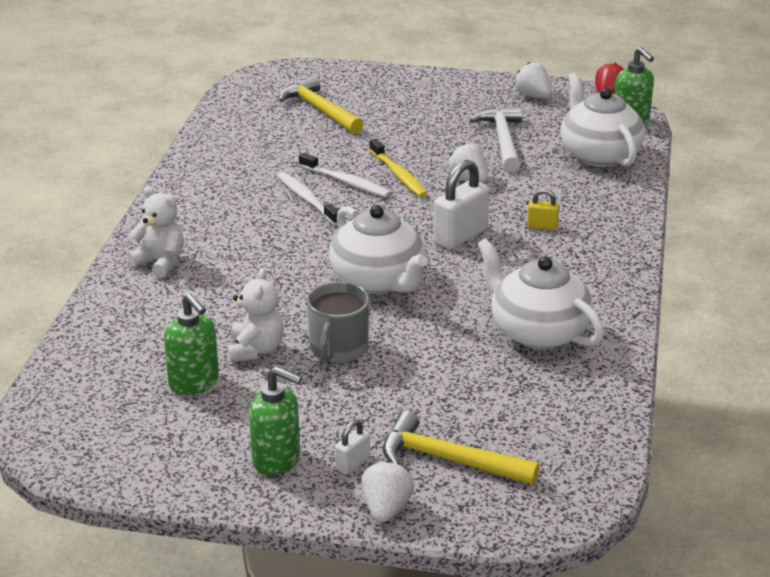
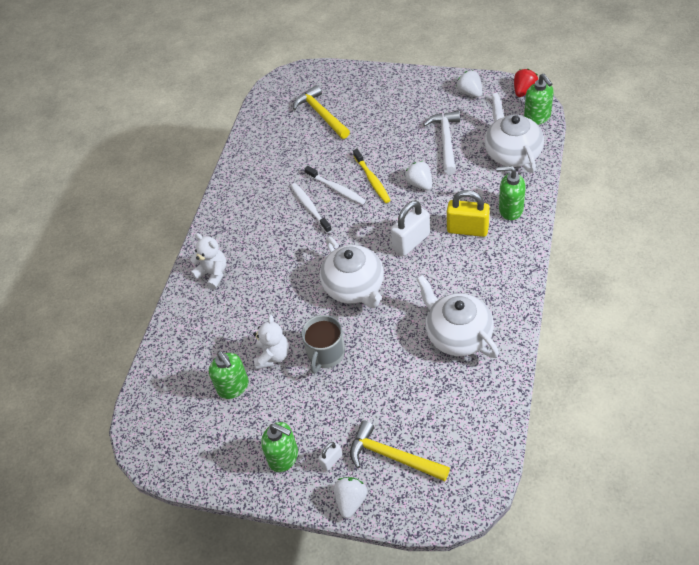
camera: 10 degrees right, 20 degrees up
yellow padlock [527,189,559,230] -> yellow padlock [447,190,490,237], size x1.96
none -> green soap dispenser [496,166,526,220]

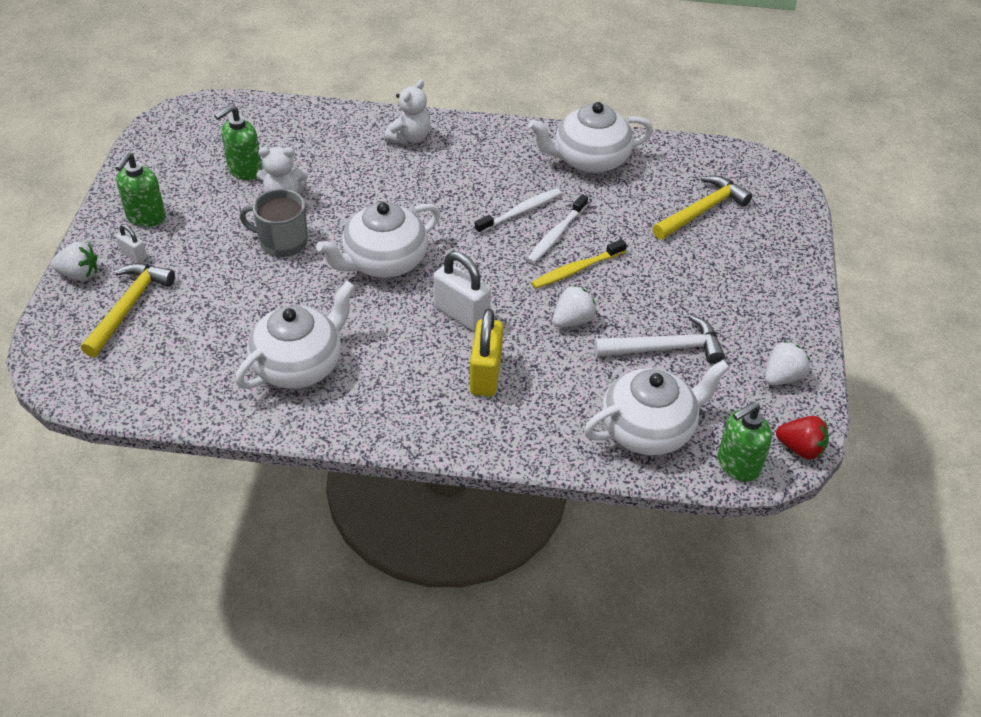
camera: 75 degrees right, 5 degrees down
green soap dispenser [496,166,526,220] -> none
none -> white teapot [528,102,653,173]

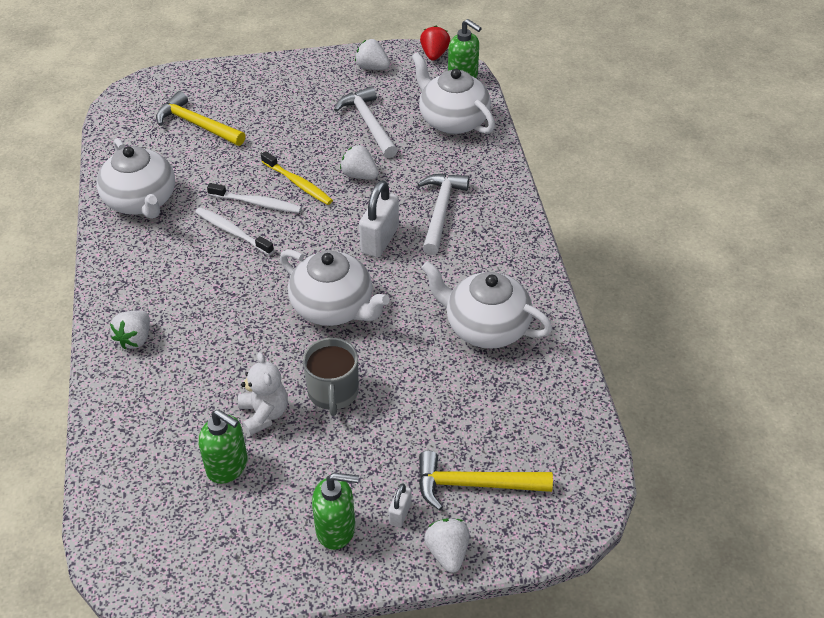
camera: 105 degrees left, 0 degrees up
white teddy bear [385,80,431,145] -> white strawberry [110,311,150,350]
yellow padlock [470,308,503,397] -> white hammer [417,173,469,255]

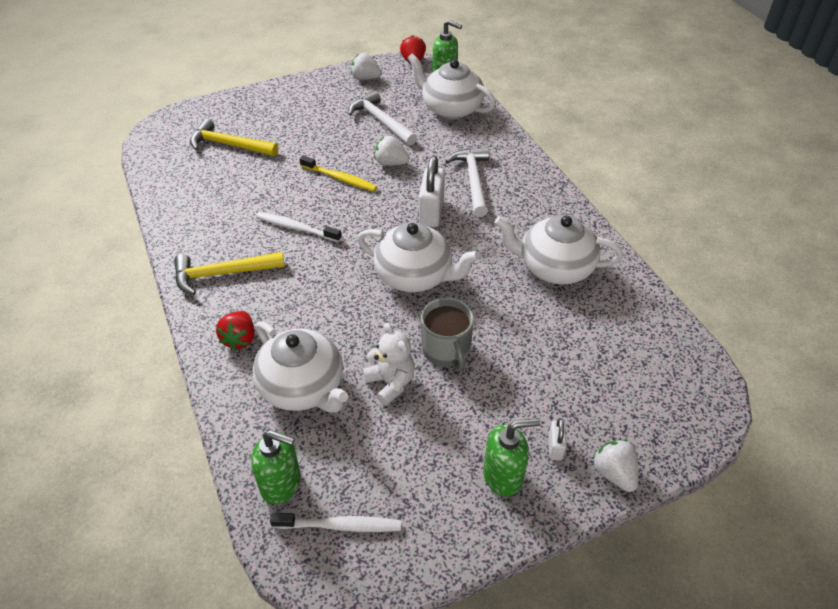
camera: 15 degrees left, 0 degrees up
white teapot [96,138,175,219] -> white teapot moved to [252,321,348,413]
white strawberry [110,311,150,350] -> red strawberry [216,311,255,350]
green soap dispenser [198,409,248,484] -> green soap dispenser moved to [251,430,301,504]
white toothbrush [207,183,302,213] -> white toothbrush moved to [270,513,401,532]
yellow hammer [419,451,553,510] -> yellow hammer moved to [174,252,285,295]

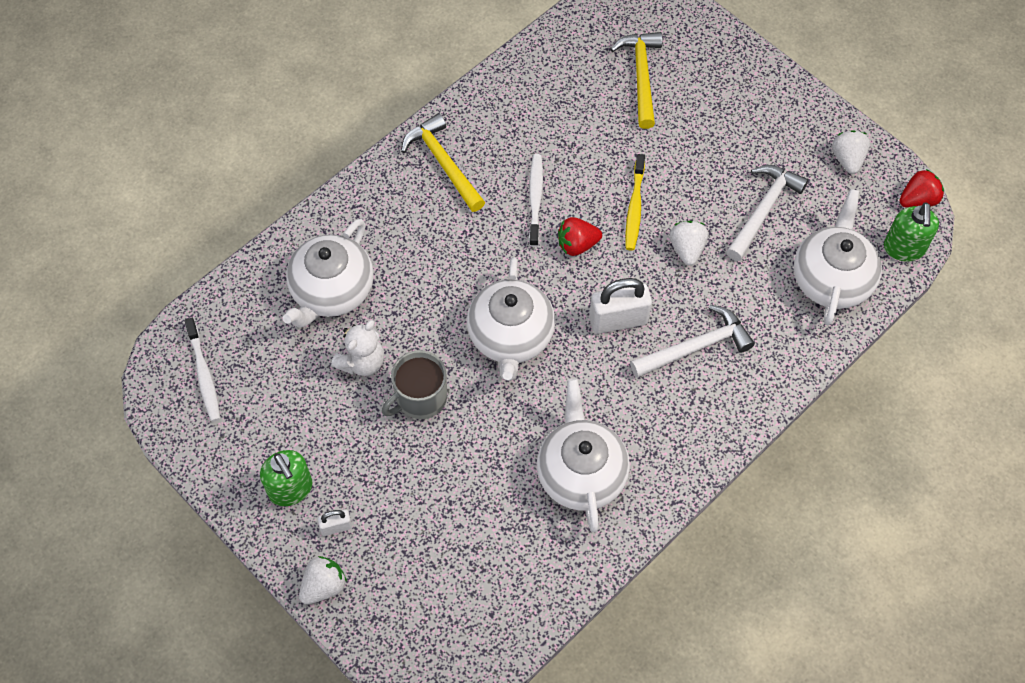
camera: 70 degrees right, 15 degrees up
red strawberry [216,311,255,350] -> red strawberry moved to [558,217,602,256]
green soap dispenser [251,430,301,504] -> none

